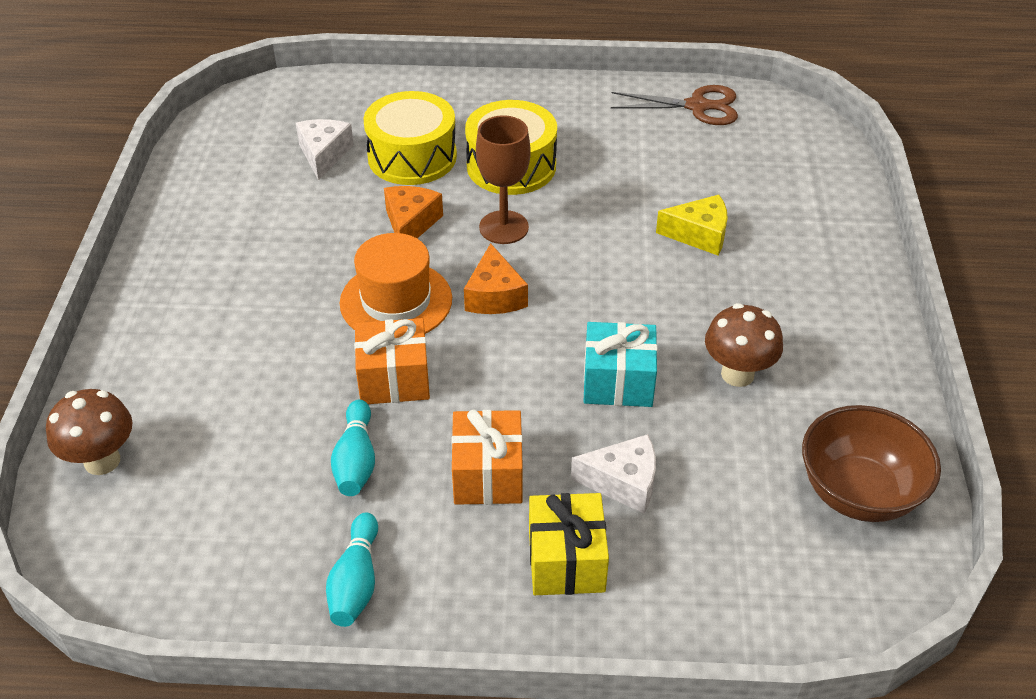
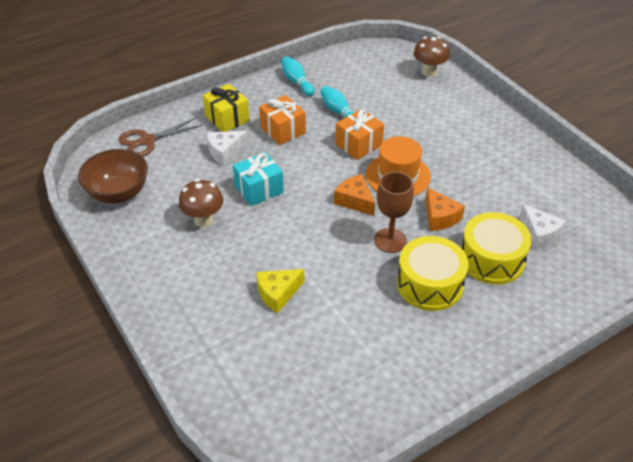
camera: 145 degrees right, 0 degrees up
brown scissors [611,85,738,125] -> brown scissors moved to [118,118,202,157]

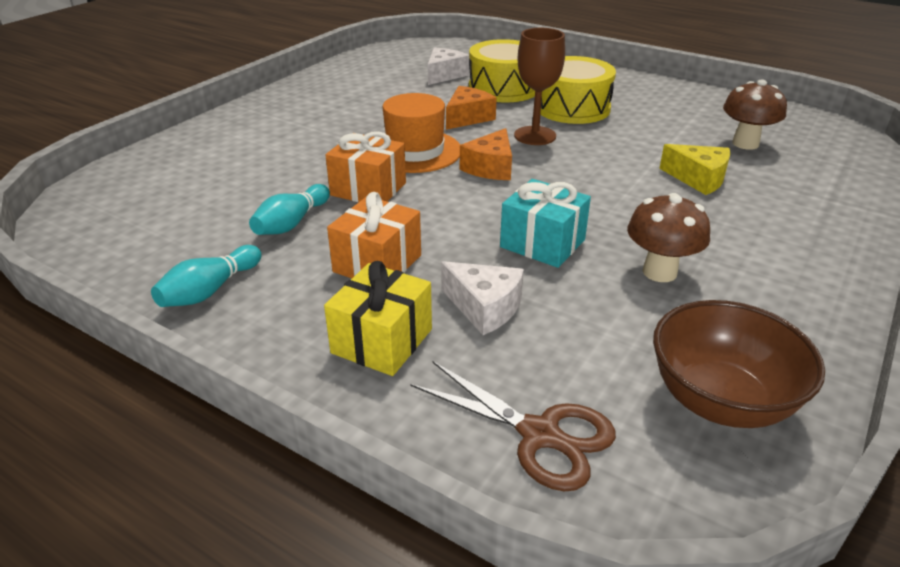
camera: 115 degrees left, 10 degrees down
brown mushroom [414,36,450,77] -> brown mushroom moved to [723,79,787,150]

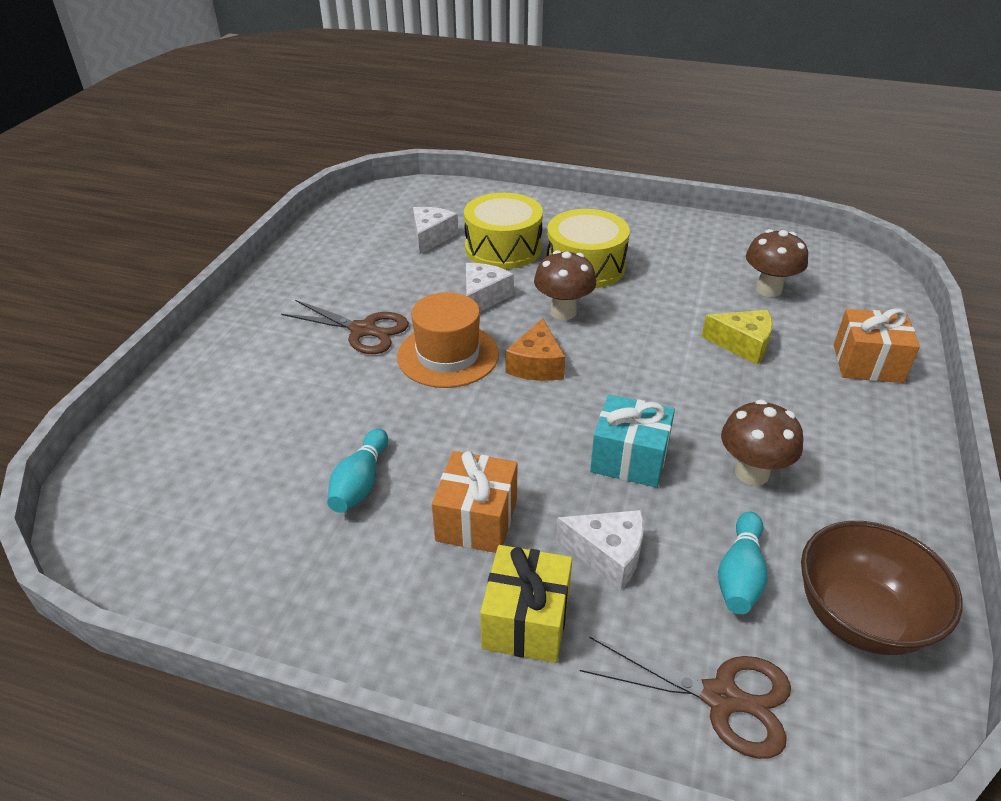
camera: 15 degrees left, 5 degrees up
turquoise bowling pin [151,245,261,307] -> turquoise bowling pin moved to [718,512,768,614]
orange gift [325,131,406,202] -> orange gift moved to [834,308,920,383]
orange cheese [446,86,497,130] -> white cheese [466,263,514,312]
brown goblet [514,28,565,145] -> brown mushroom [534,250,596,320]
none -> brown scissors [281,300,409,354]

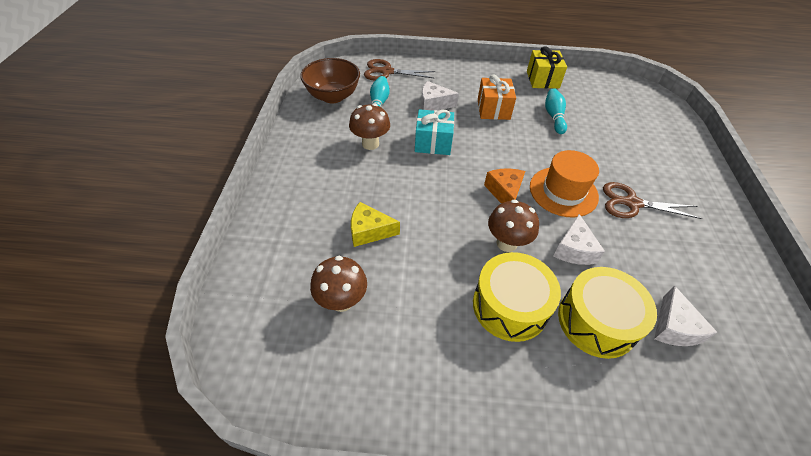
camera: 165 degrees right, 10 degrees up
yellow gift [480,545,572,663] -> yellow gift moved to [527,46,567,88]
orange gift [834,308,920,383] -> none

